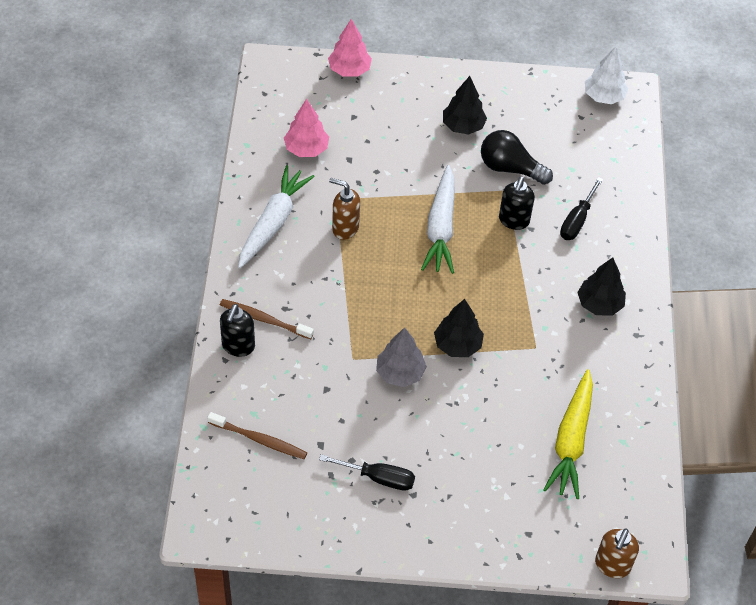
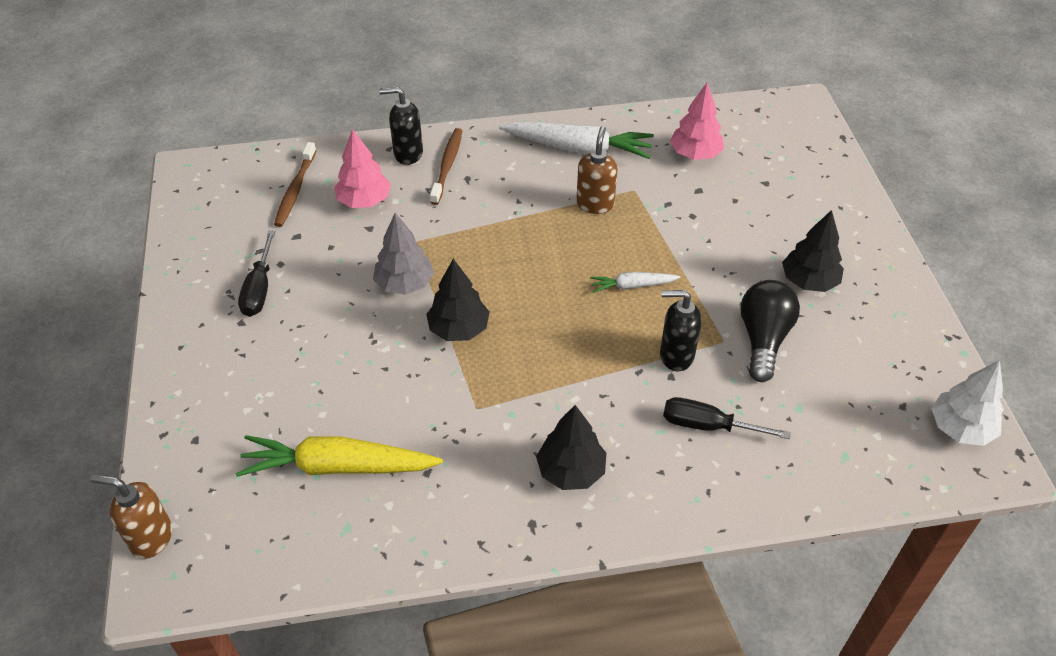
camera: 80 degrees right, 5 degrees down
pink tree [328,19,372,77] -> pink tree moved to [334,129,391,208]
white carrot [421,165,455,274] -> white carrot [590,272,680,293], size x0.52

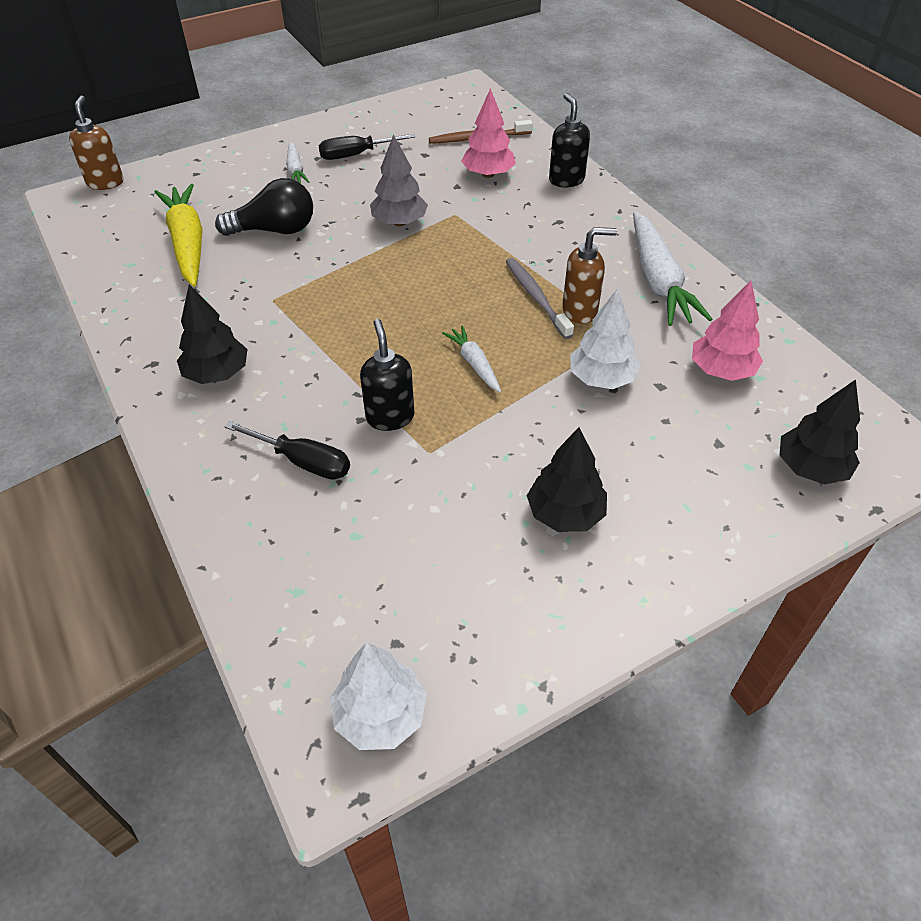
camera: 70 degrees right, 0 degrees up
black tree [426,259,490,341] -> black tree moved to [779,379,860,485]
brown toothbrush [430,128,462,205] -> none
black screwdriver [663,397,791,439] -> black screwdriver turned 120 degrees clockwise [225,421,350,480]
black light bulb [740,280,800,382] -> black light bulb moved to [215,178,313,236]
none -> white carrot [286,142,310,184]
none -> grey toothbrush [505,258,574,339]
none -> white tree [570,289,640,389]

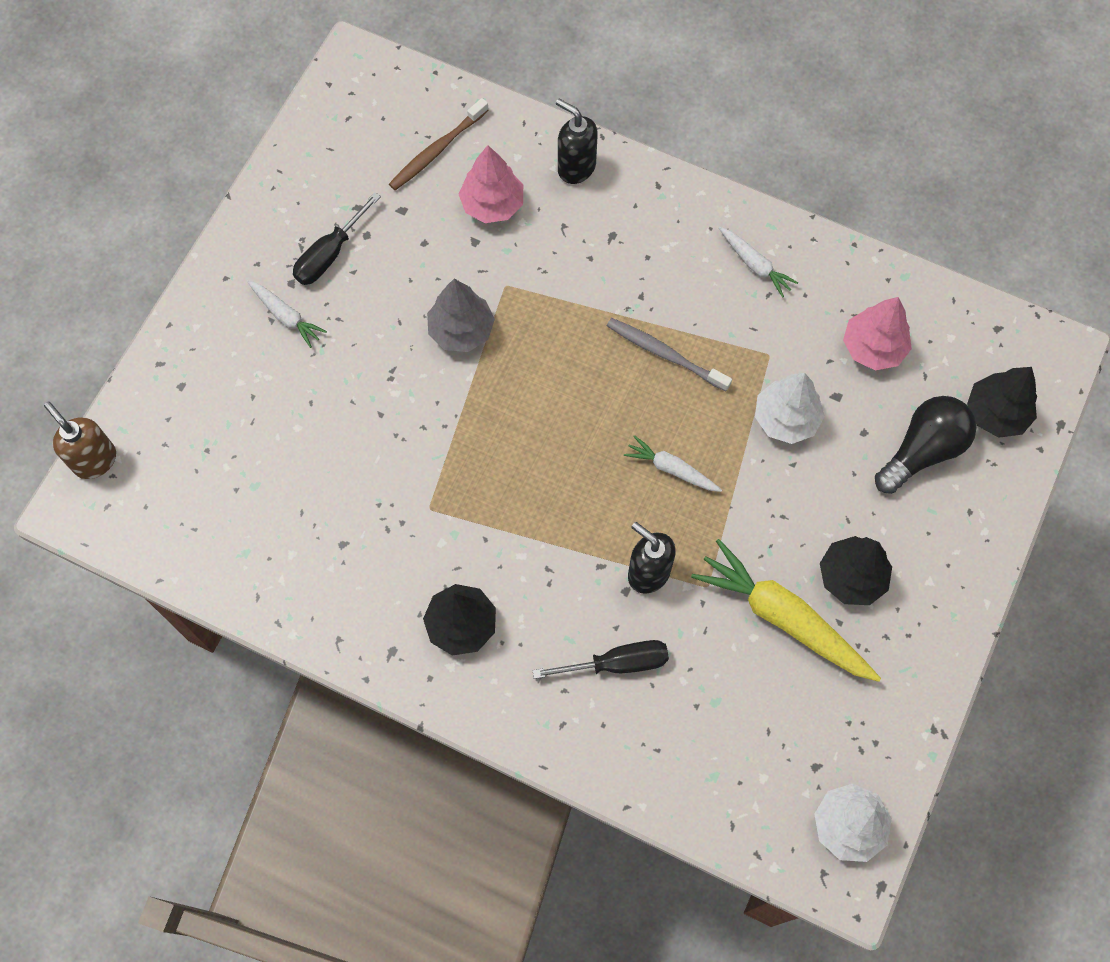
camera: 35 degrees left, 20 degrees up
yellow carrot [154,184,203,287] -> yellow carrot moved to [691,539,881,682]
black light bulb [215,178,313,236] -> black light bulb moved to [875,396,976,494]
brown soap dispenser [562,227,617,324] -> none
white carrot [633,211,712,326] -> white carrot [719,227,798,298], size x0.52

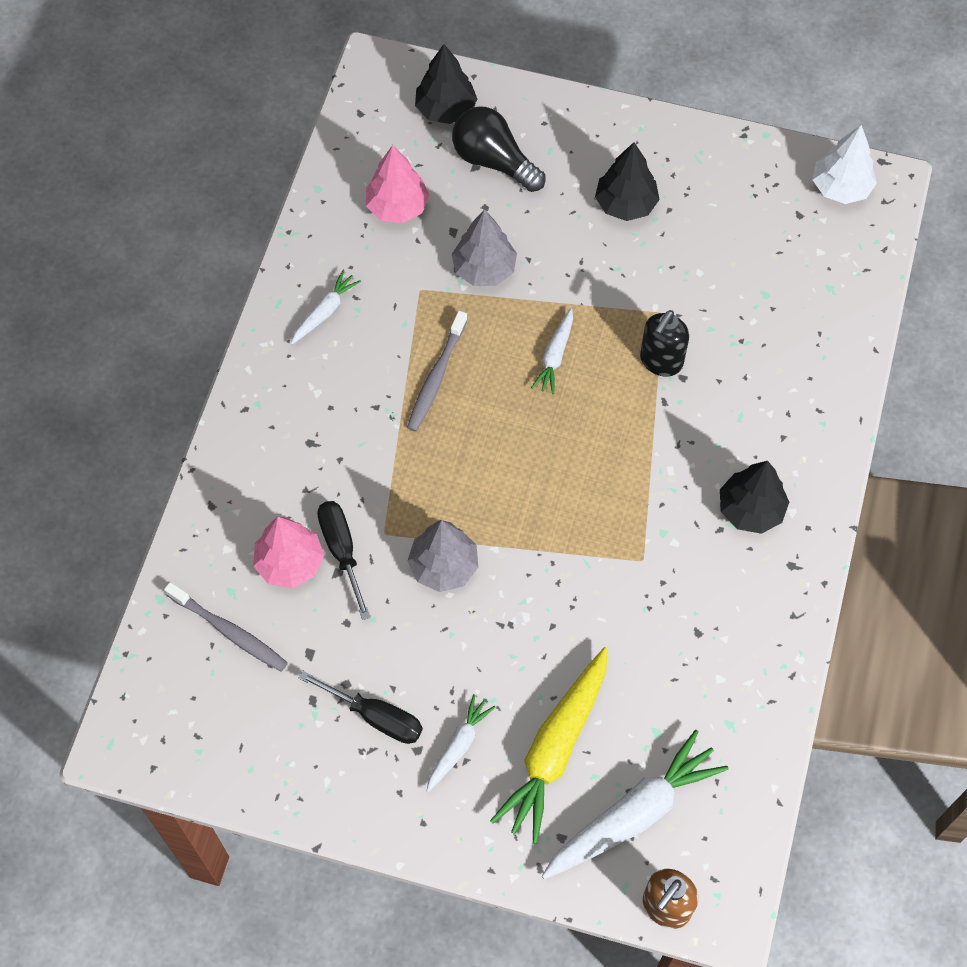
camera: 100 degrees left, 5 degrees down
brown toothbrush [389,98,489,190] -> grey toothbrush [164,582,288,672]
black screwdriver [533,640,669,679] -> black screwdriver moved to [317,501,371,620]
black soap dispenser [556,99,598,184] -> none
yellow carrot [691,539,881,682] -> yellow carrot moved to [490,647,608,844]
white tree [755,373,825,444] -> grey tree [451,209,517,286]
none -> white carrot [542,730,729,880]

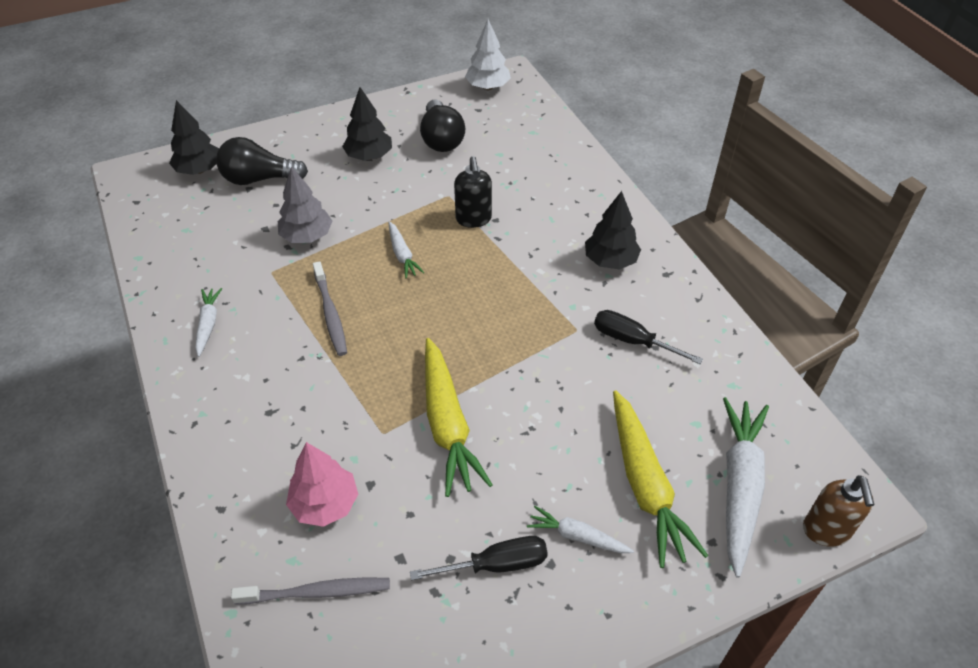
camera: 40 degrees left, 15 degrees down
black screwdriver [317,501,371,620] -> black screwdriver moved to [594,310,703,364]
pink tree [366,145,430,223] -> none
grey tree [408,520,478,592] -> yellow carrot [425,338,493,497]
white carrot [427,694,495,792] -> white carrot turned 60 degrees counterclockwise [527,506,634,553]
none -> black light bulb [420,100,465,152]

